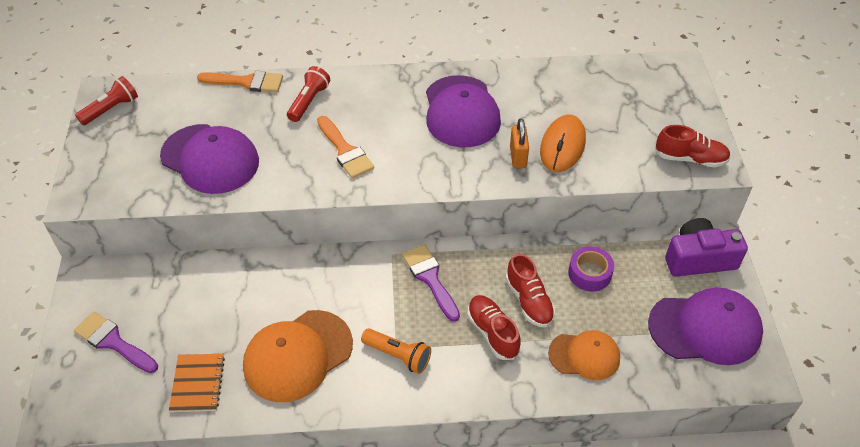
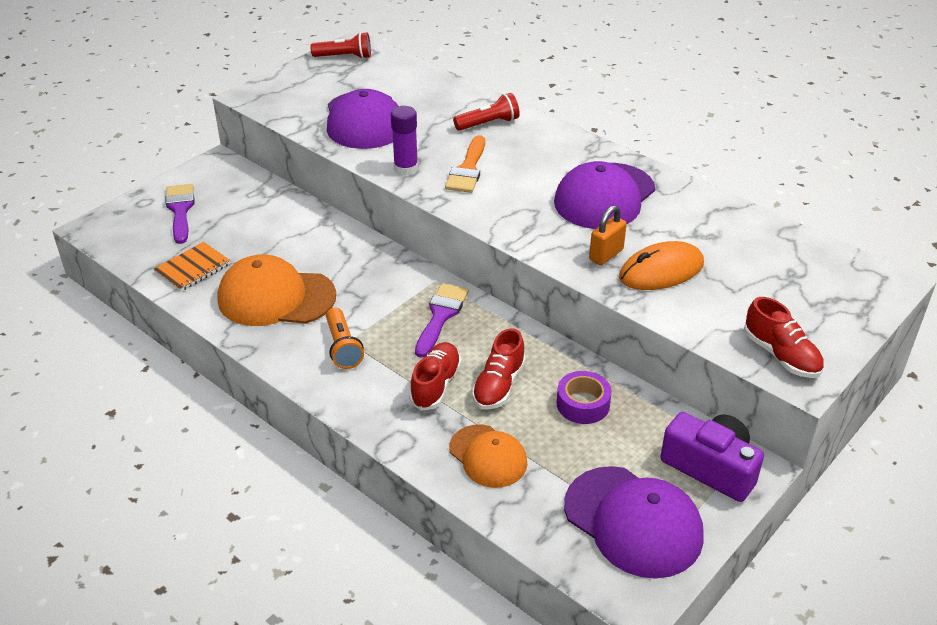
camera: 45 degrees right, 10 degrees down
orange brush [197,71,283,92] -> none
none -> purple glue stick [391,106,418,176]

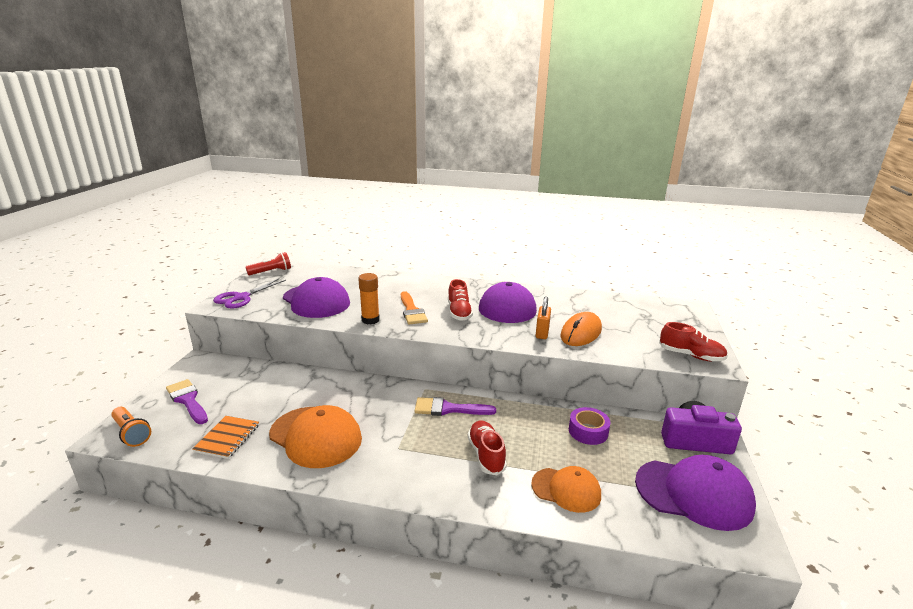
camera: 30 degrees left, 15 degrees down
orange cap [217,254,336,326] -> orange cap turned 120 degrees counterclockwise [269,405,362,468]
orange flashlight [326,308,364,369] -> orange flashlight moved to [111,407,151,447]
purple glue stick [391,106,418,176] -> orange glue stick [358,273,380,324]
purple brush [415,283,469,358] -> purple brush turned 75 degrees counterclockwise [414,397,496,416]
red flashlight [453,93,520,131] -> none
red shoe [472,328,526,410] -> red shoe moved to [448,279,473,321]
none -> purple scissors [213,279,286,309]

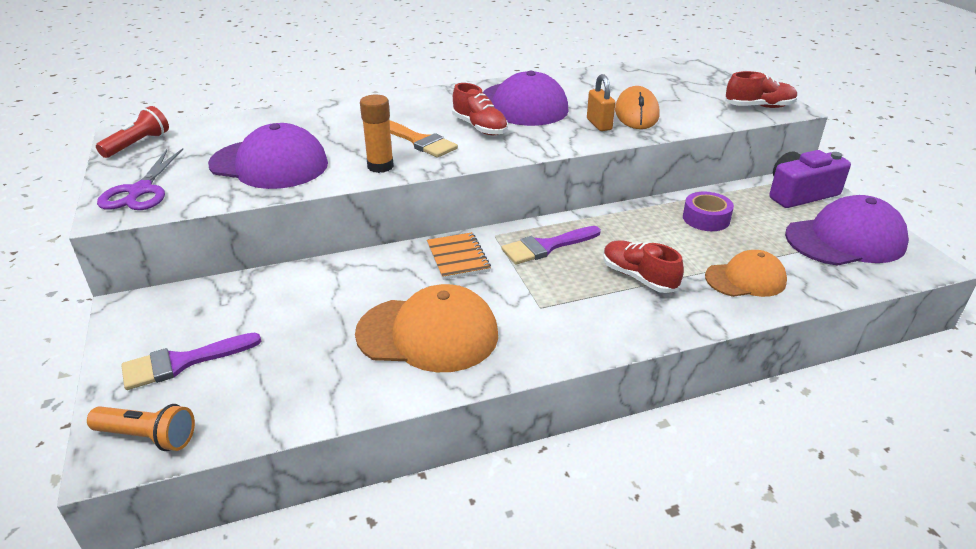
camera: 30 degrees left, 10 degrees up
purple brush [166,379,208,424] -> purple brush turned 45 degrees counterclockwise [121,333,261,390]
orange notebook [192,416,259,459] -> orange notebook moved to [427,232,491,280]

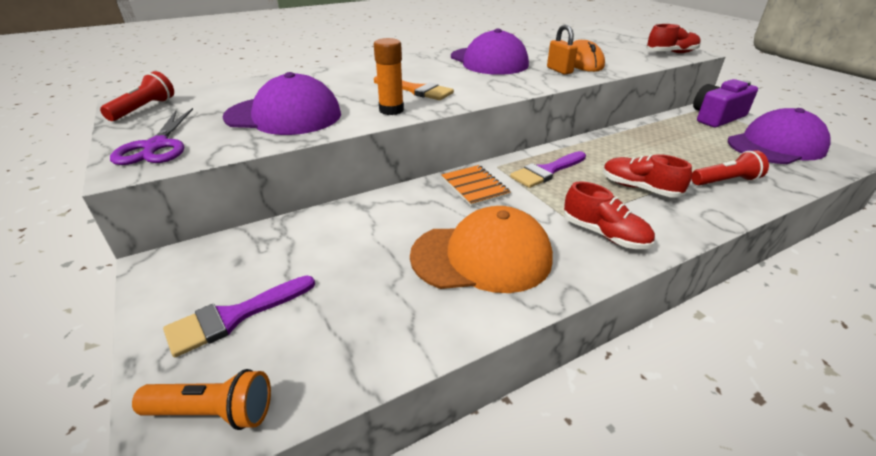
camera: 10 degrees left, 0 degrees up
red shoe [452,83,508,135] -> red shoe moved to [564,181,655,249]
purple tape [683,192,734,231] -> none
orange cap [705,250,787,297] -> red flashlight [692,150,769,185]

